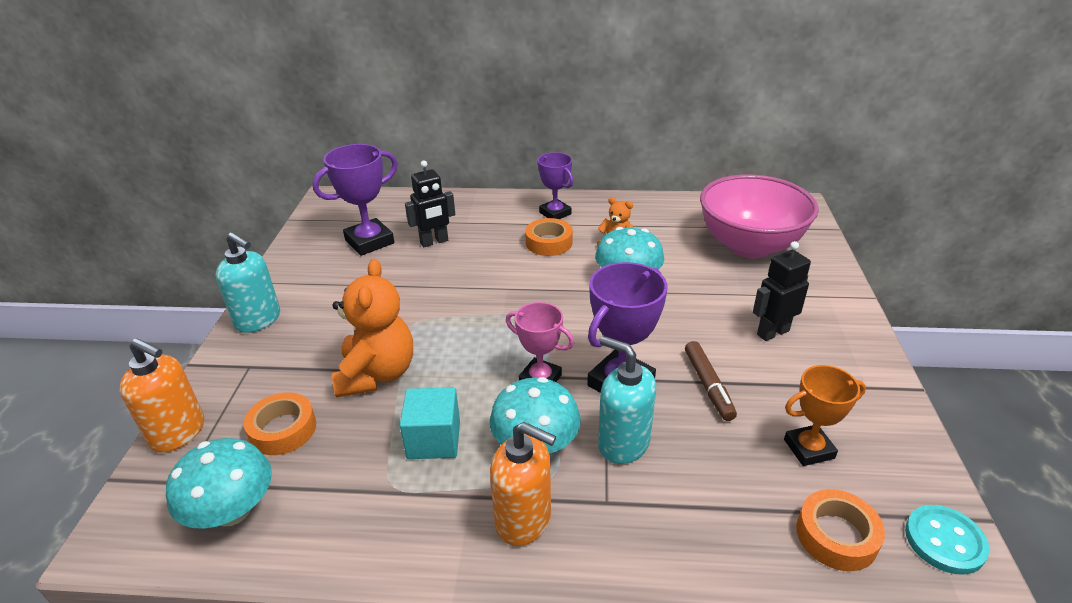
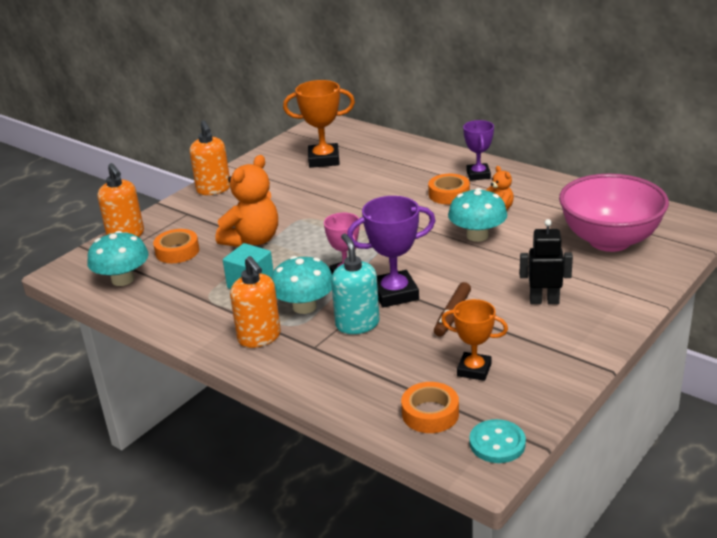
camera: 35 degrees right, 5 degrees down
turquoise soap dispenser [216,232,280,333] -> orange soap dispenser [189,120,230,195]
purple trophy [313,144,398,256] -> orange trophy [283,80,355,168]
black robot [405,160,456,247] -> none

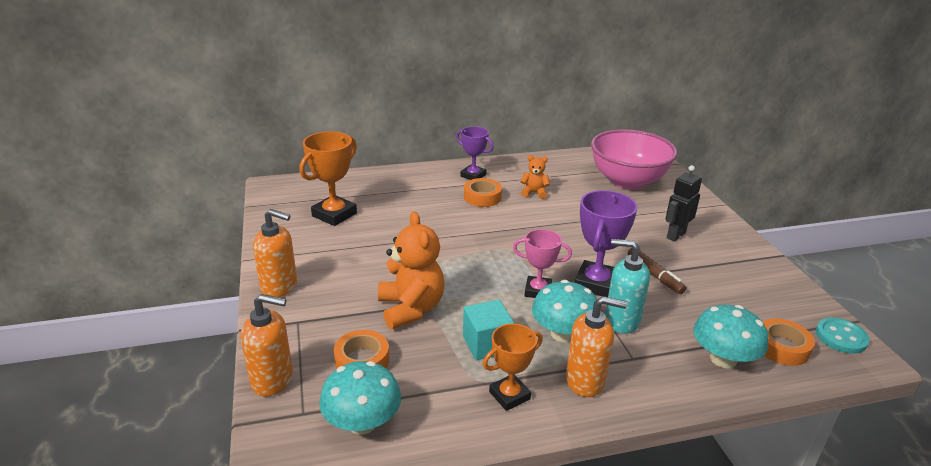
camera: 55 degrees left, 0 degrees up
orange trophy [441,299,508,381] -> orange trophy moved to [483,324,543,411]
turquoise mushroom [448,188,507,242] -> turquoise mushroom moved to [693,305,768,368]

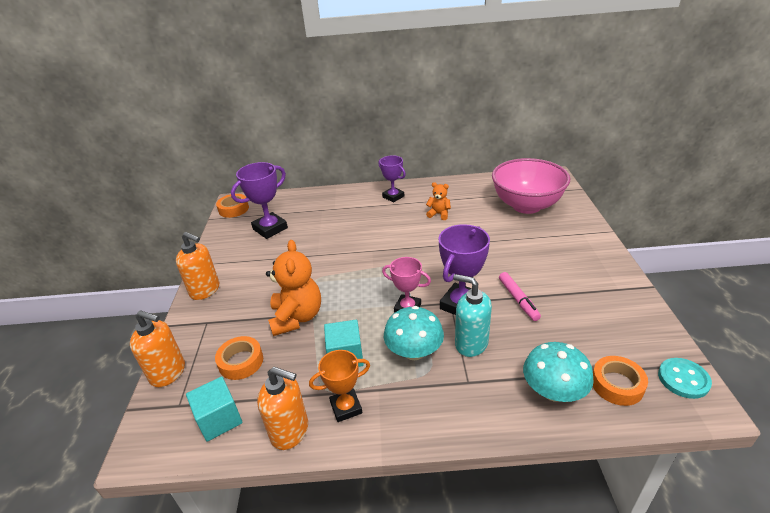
camera: 15 degrees right, 5 degrees up
orange trophy [299,131,357,226] -> purple trophy [231,162,288,239]
turquoise mushroom [319,361,401,435] -> turquoise cube [186,376,242,442]
orange tape [464,178,502,207] -> orange tape moved to [216,194,249,218]
orange soap dispenser [566,296,627,397] -> orange soap dispenser moved to [257,367,308,450]
brown marker [628,247,686,294] -> pink marker [499,272,541,321]
black robot [666,165,702,242] -> none

